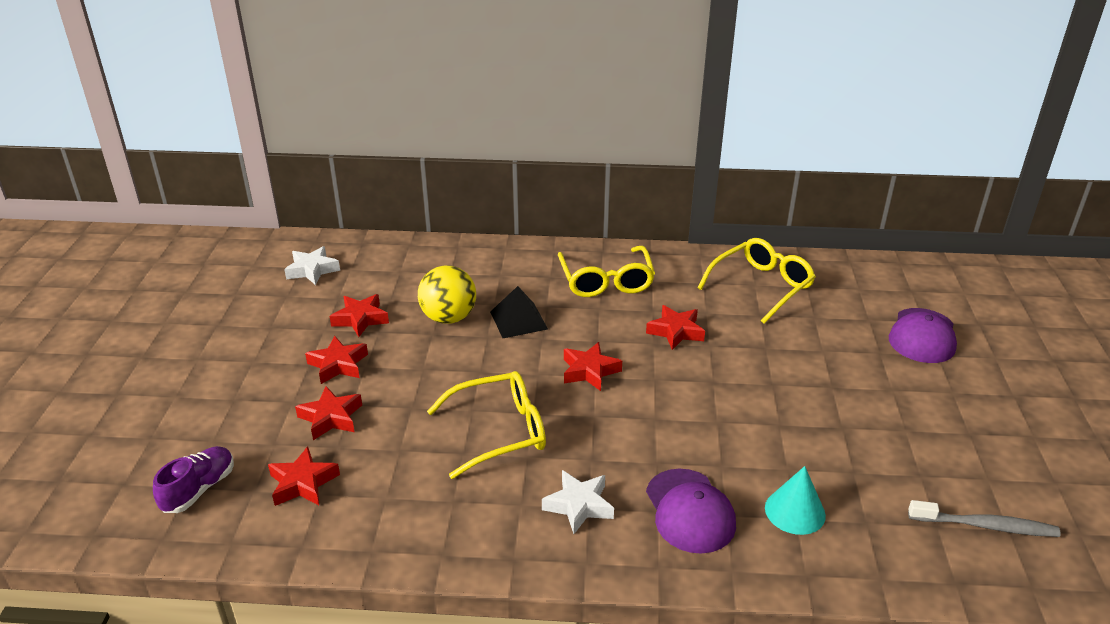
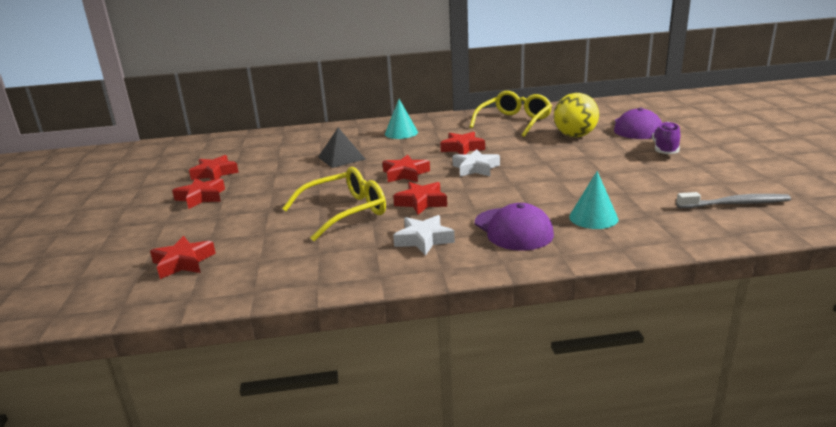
camera: 10 degrees left, 10 degrees down
purple shoe [153,446,234,513] -> purple shoe moved to [652,122,680,154]
white star [284,246,340,285] -> white star moved to [452,149,500,177]
red star [295,386,362,440] -> red star moved to [393,182,447,215]
yellow ball [418,265,476,324] -> yellow ball moved to [554,93,599,137]
yellow glasses [558,246,655,297] -> turquoise cone [385,99,418,139]

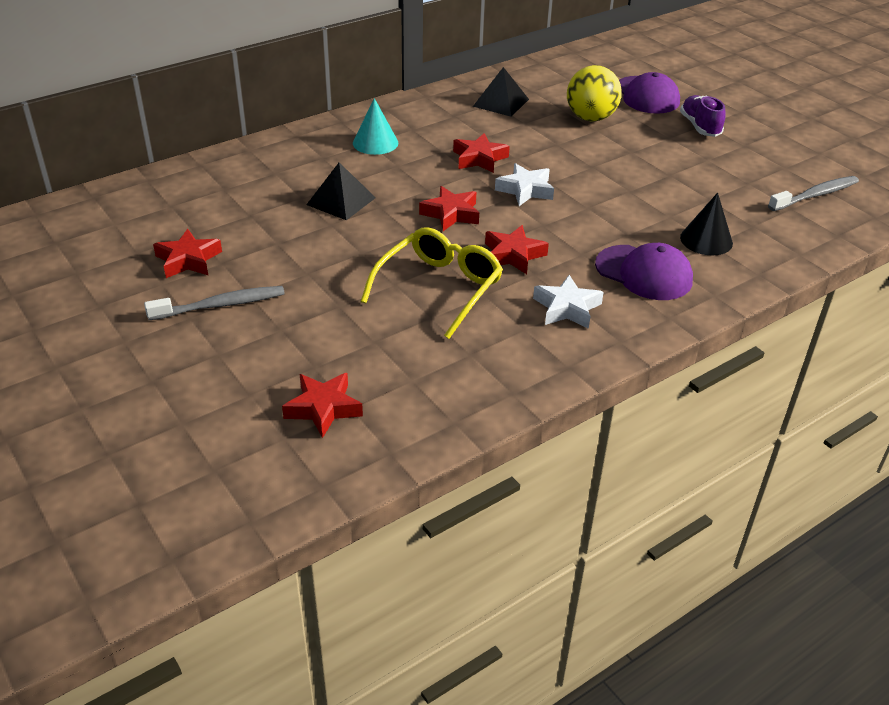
camera: 30 degrees left, 15 degrees up
red star [172,178,225,209] -> grey toothbrush [144,286,285,320]
yellow glasses [470,91,552,137] -> black pyramid [473,67,529,117]
turquoise cone [569,171,618,229] -> black cone [680,193,733,255]

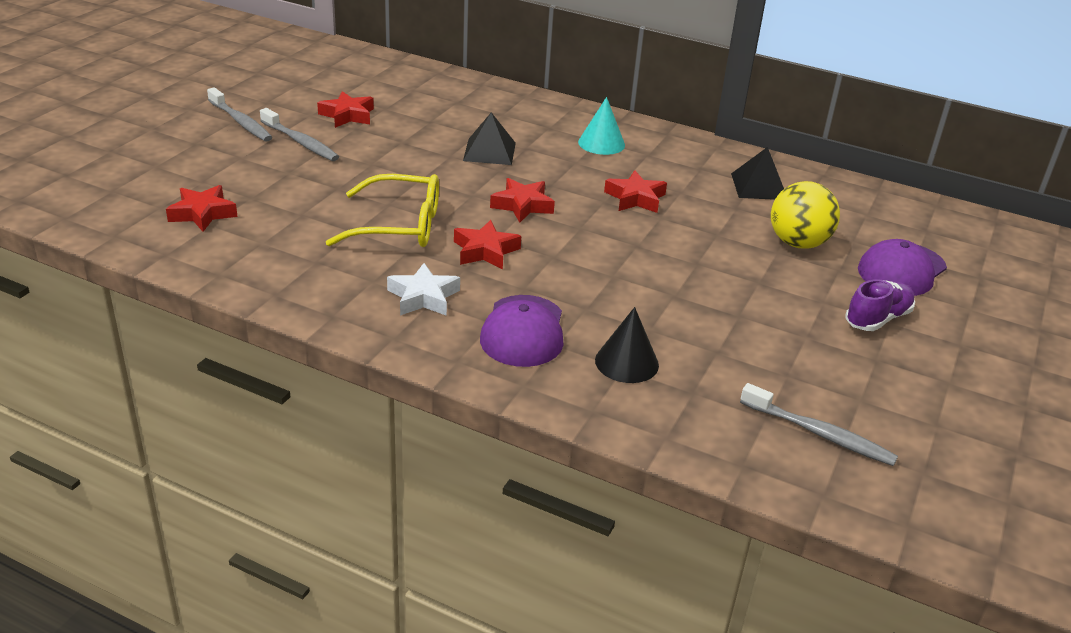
camera: 60 degrees right, 5 degrees down
white star [495,163,554,206] -> none
none -> grey toothbrush [207,87,272,142]

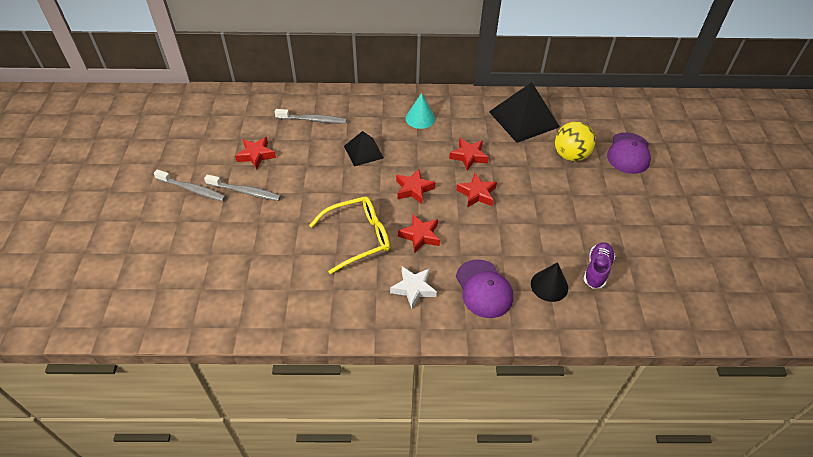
camera: 25 degrees left, 15 degrees up
red star [166,185,238,232] -> red star moved to [456,173,497,208]
black pyramid [731,147,784,200] -> black pyramid [489,82,560,143], size x1.72
grey toothbrush [740,383,898,466] -> grey toothbrush moved to [275,109,347,124]
purple shoe [845,279,915,331] -> purple shoe moved to [584,242,615,288]

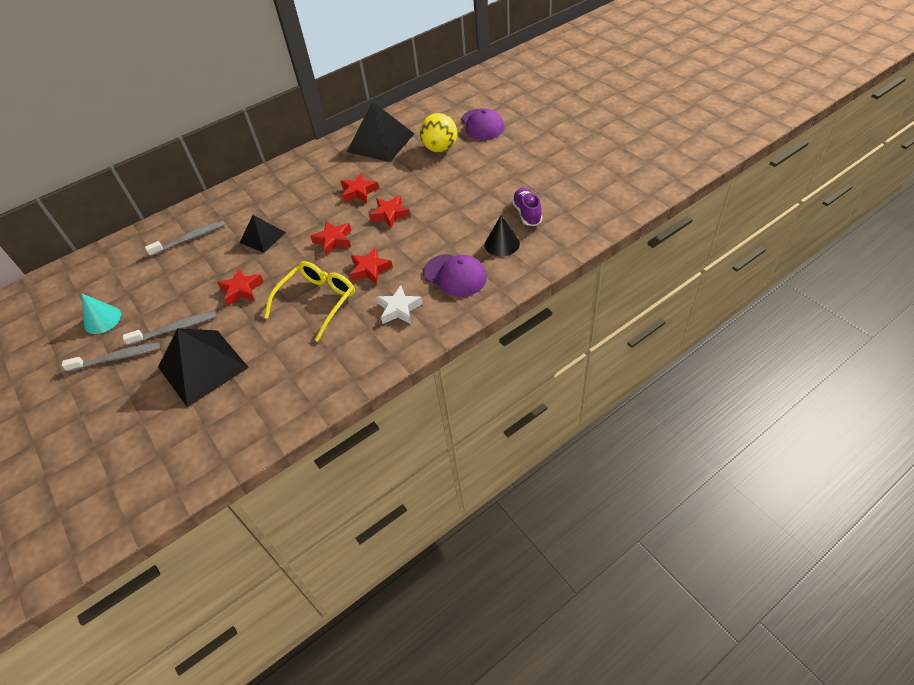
camera: 30 degrees left, 0 degrees up
red star [235,137,276,170] -> red star moved to [217,268,263,306]
turquoise cone [406,93,435,129] -> turquoise cone moved to [82,294,121,334]
none -> black pyramid [158,328,249,407]

